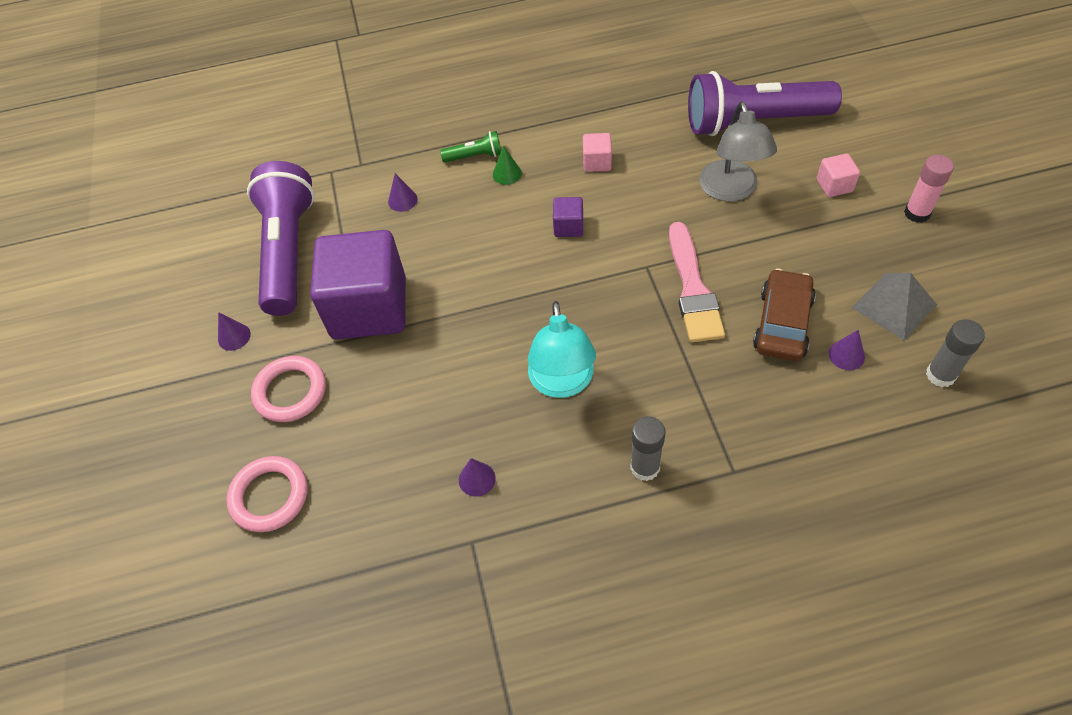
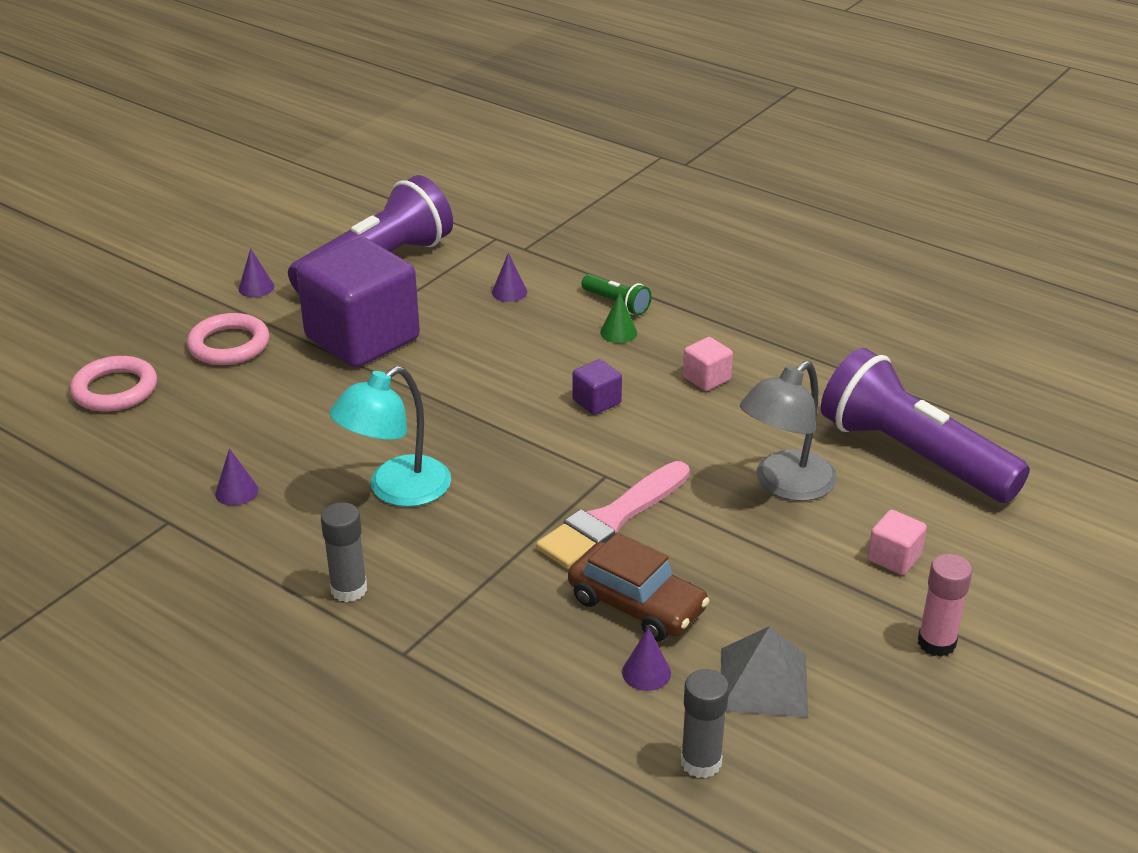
camera: 45 degrees right, 20 degrees down
brown car [753,269,816,361] -> brown car turned 60 degrees clockwise [568,532,710,641]

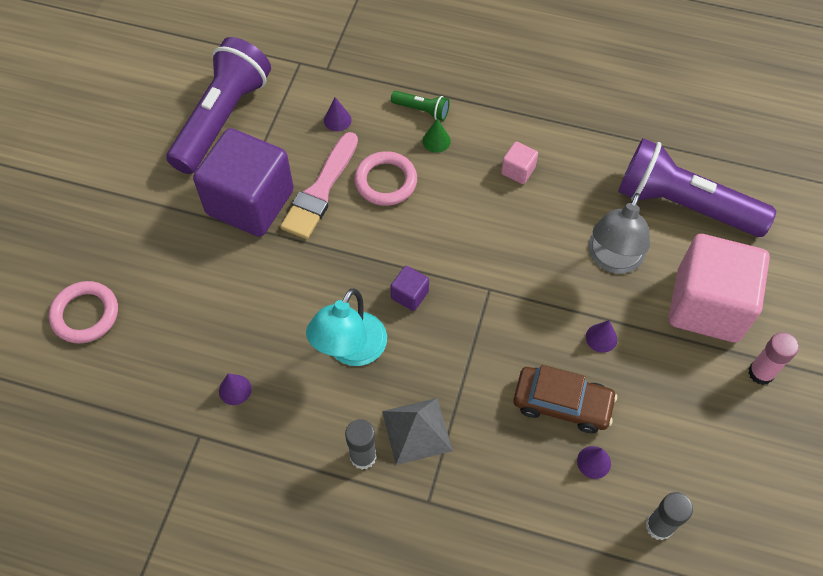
camera: 20 degrees left, 25 degrees up
pink ring [187,313,270,365] -> pink ring moved to [354,151,417,206]
purple cone [238,248,274,297] -> purple cone moved to [586,320,617,353]
pink brush [536,461,690,569] -> pink brush moved to [280,132,358,239]
purple cube [572,359,622,415] -> purple cube moved to [390,266,429,311]
grey pyramid [721,626,808,717] -> grey pyramid moved to [382,398,453,465]
pink cube [867,510,927,575] -> pink cube [668,234,770,342], size x2.48

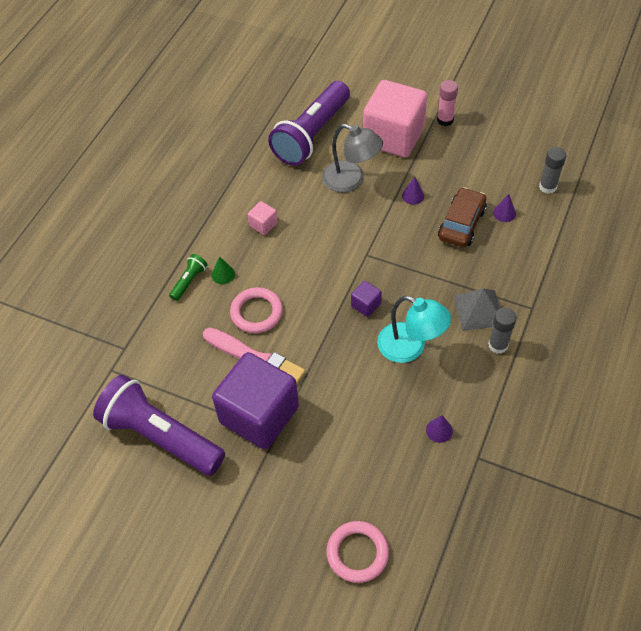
camera: 80 degrees left, 5 degrees down
purple cone [324,97,352,131] -> none

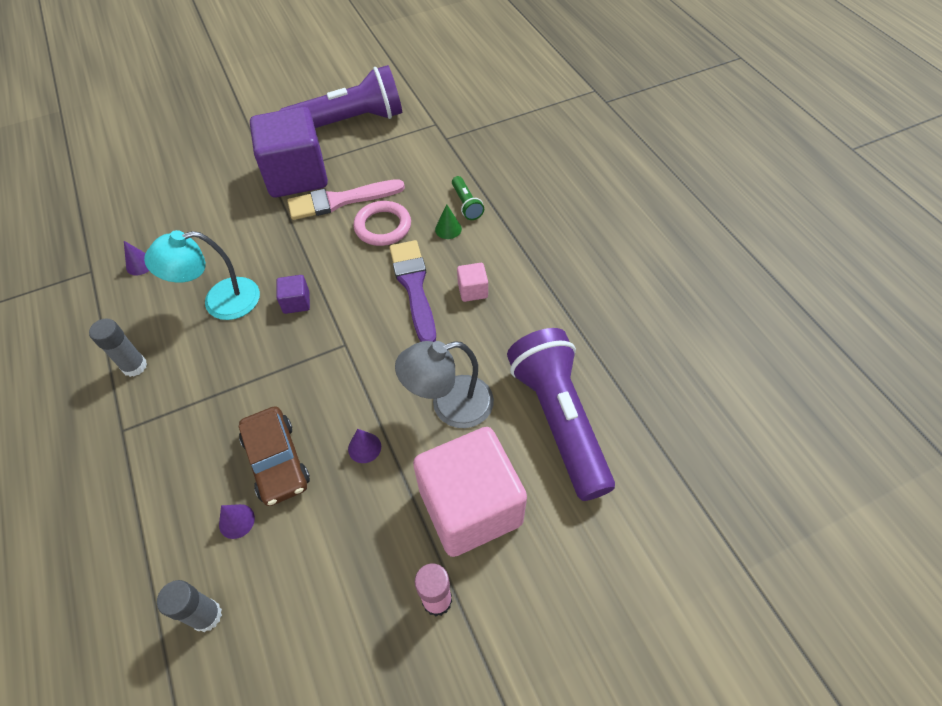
camera: 130 degrees right, 0 degrees up
pink ring [327,521,389,583] -> none
grey pyramid [454,288,500,331] -> none
none -> purple brush [389,240,436,342]

